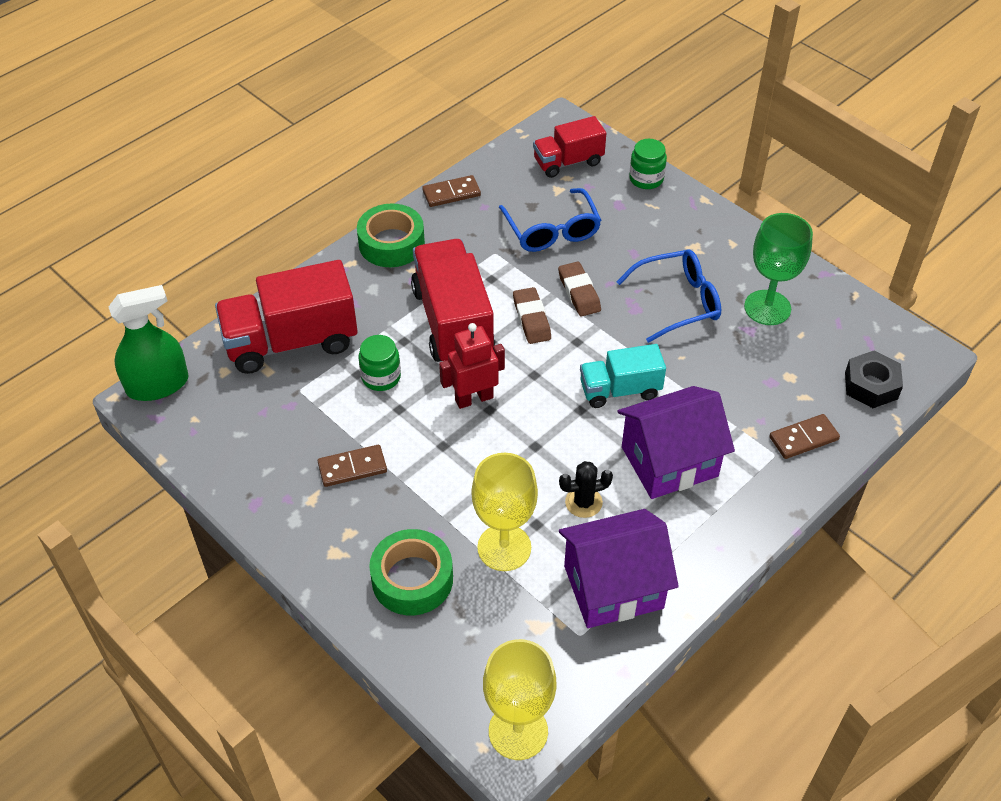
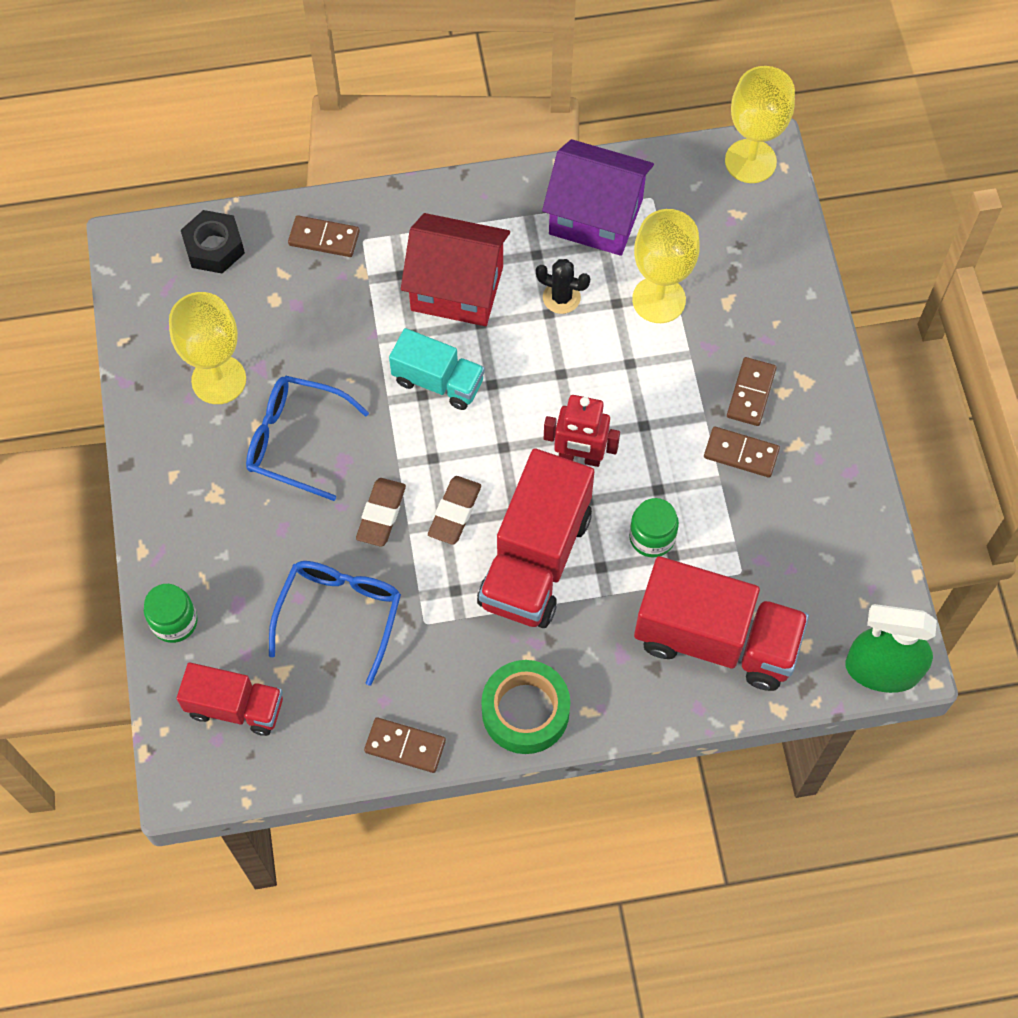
camera: 145 degrees left, 15 degrees up
green tape [369,529,453,615] -> none
purple house [617,386,735,499] -> red house [401,213,510,326]
green goblet [744,213,813,325] -> yellow goblet [169,292,246,404]
none -> brown domino [727,357,777,426]

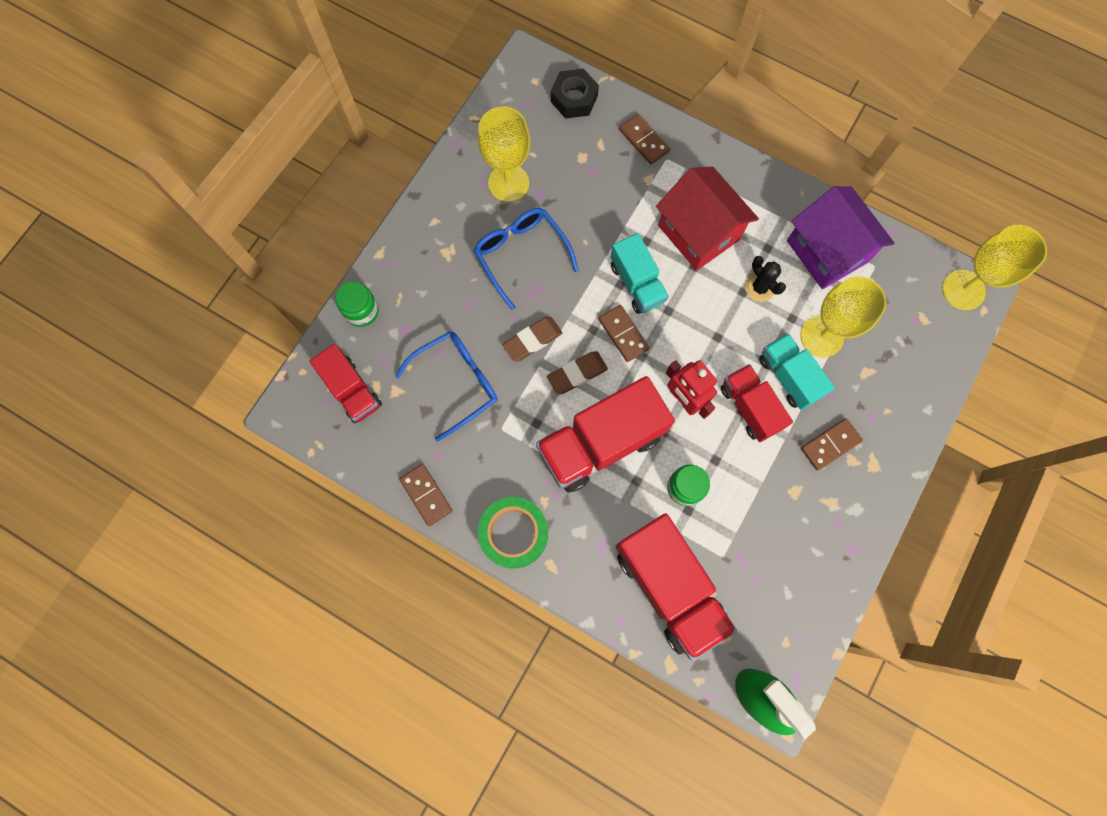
camera: 40 degrees right, 10 degrees up
brown domino [704,426,780,478] -> brown domino moved to [599,305,650,362]
none -> red truck [721,364,793,442]
none -> turquoise truck [759,333,835,410]

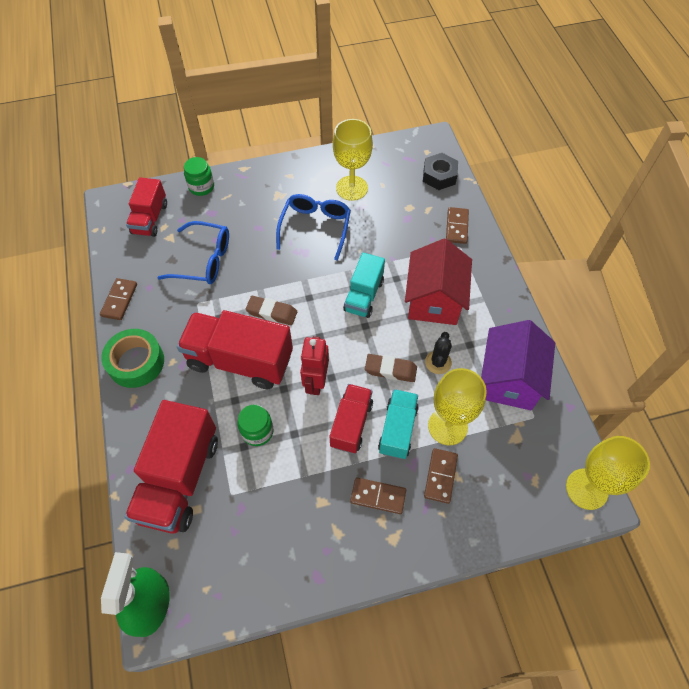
camera: 45 degrees right, 15 degrees down
brown eraser [503,317,562,362] -> brown eraser moved to [365,354,417,382]
brown domino [599,305,650,362] -> brown domino moved to [424,448,458,504]

